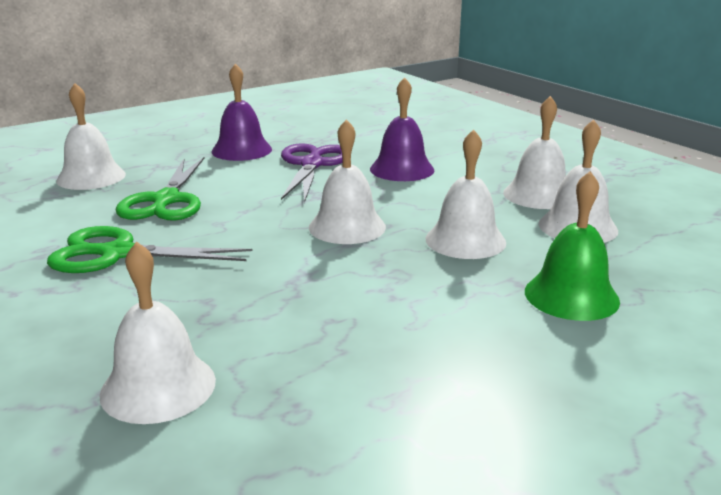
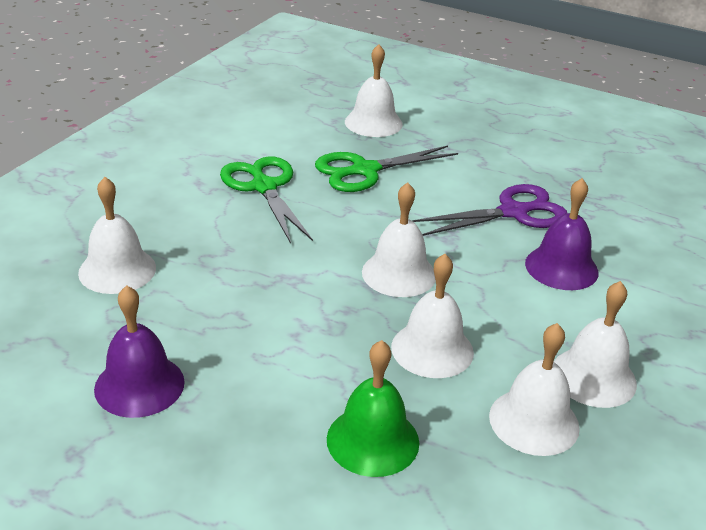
camera: 60 degrees right, 10 degrees up
purple bell [211,64,272,161] -> purple bell moved to [94,285,185,418]

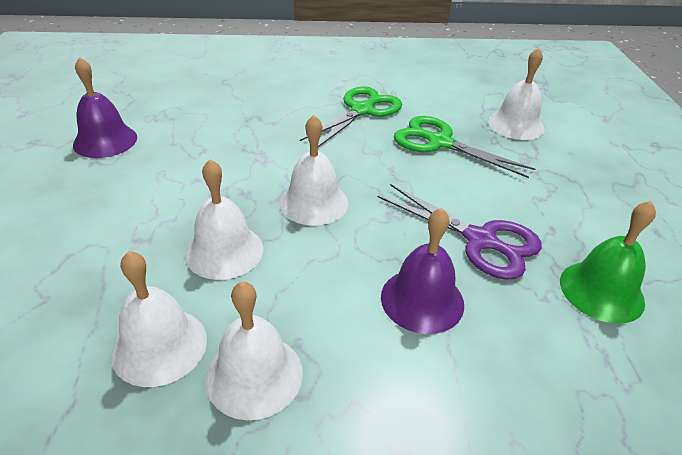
camera: 60 degrees right, 5 degrees up
white bell [78,177,156,294] -> none
green bell [327,340,419,477] -> green bell moved to [560,201,656,324]

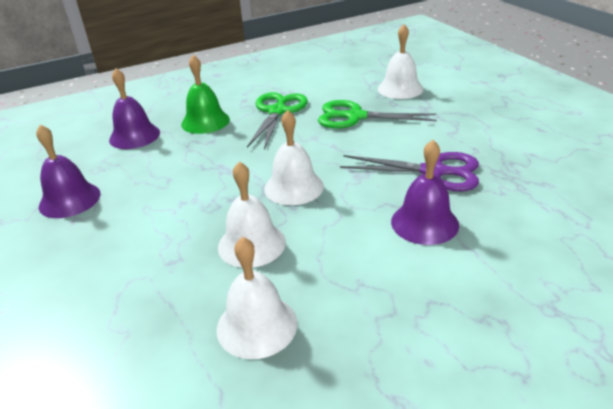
camera: 20 degrees left, 5 degrees down
white bell [205,281,303,420] -> none
green bell [560,201,656,324] -> green bell moved to [181,55,230,134]
none -> purple bell [109,68,160,149]

